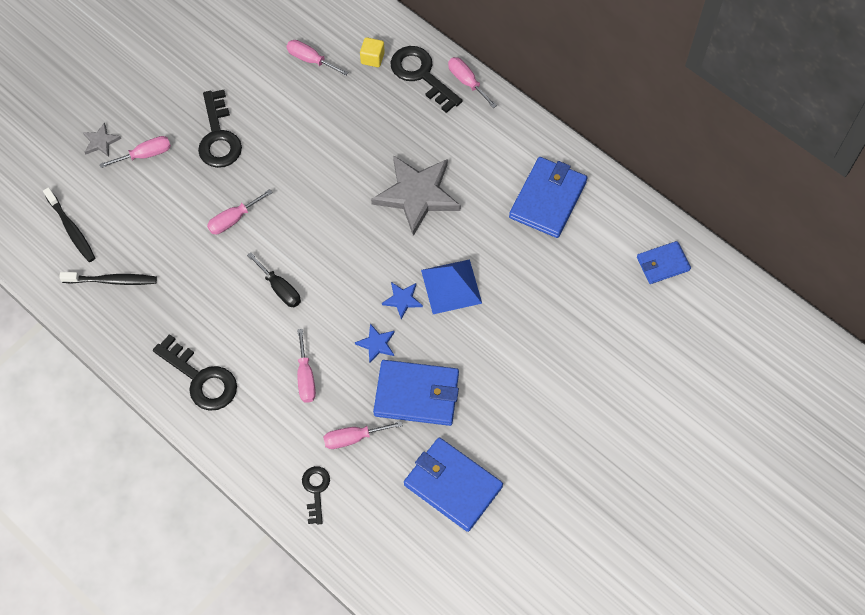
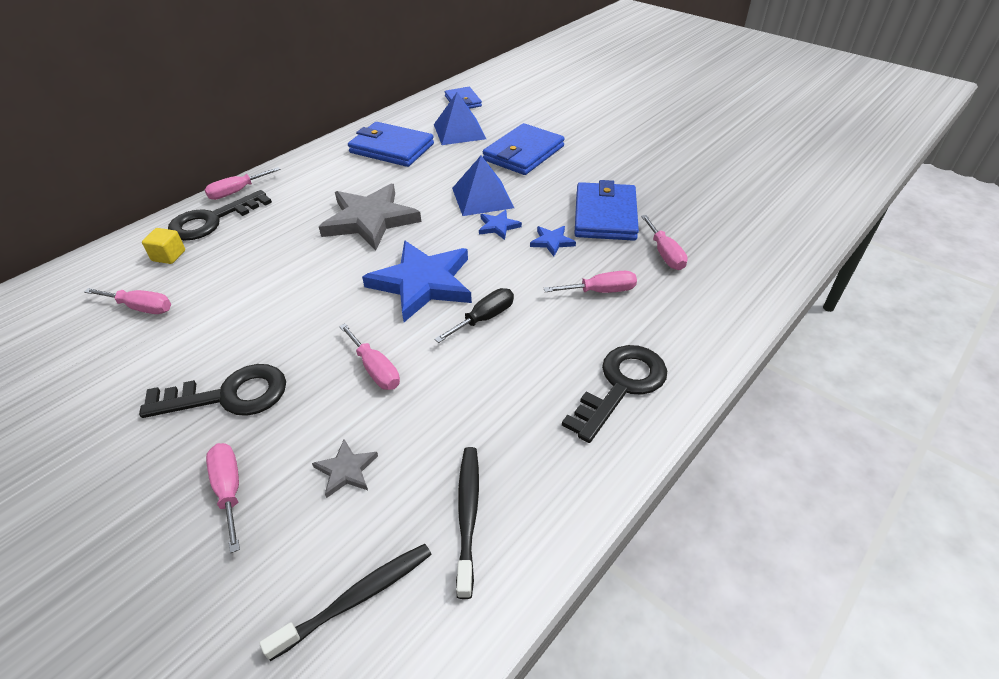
camera: 90 degrees left, 20 degrees down
grey star [83,122,121,157] -> grey star moved to [312,439,378,498]
pink screwdriver [286,40,349,76] -> pink screwdriver turned 105 degrees counterclockwise [84,288,171,314]
black key [302,466,330,525] -> none
blue wallet [404,437,503,532] -> blue wallet moved to [483,123,565,175]
none -> blue star [362,241,472,322]
none -> blue pyramid [434,92,486,145]

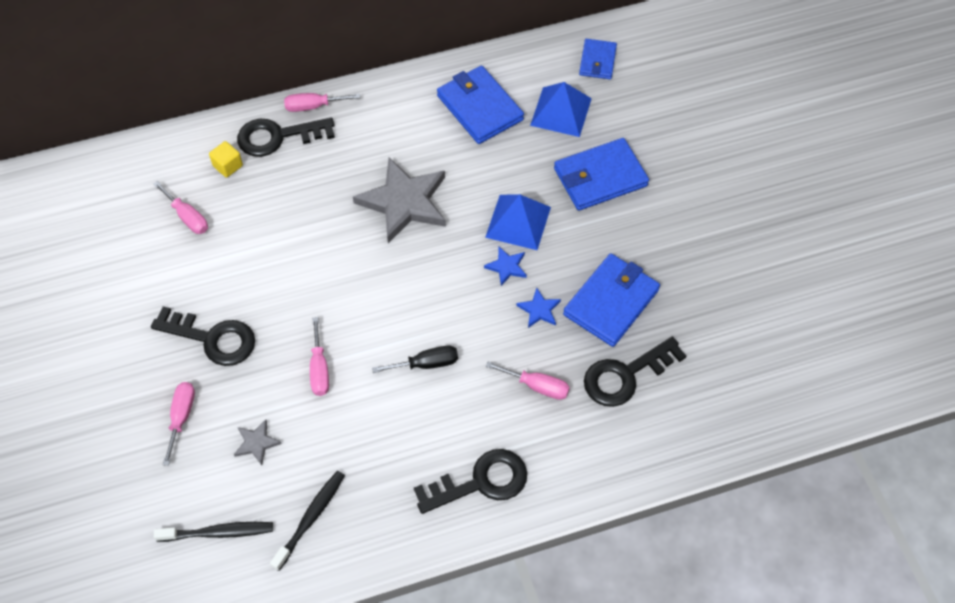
camera: 30 degrees right, 15 degrees up
blue star [362,241,472,322] -> none
pink screwdriver [641,215,688,270] -> black key [584,337,686,407]

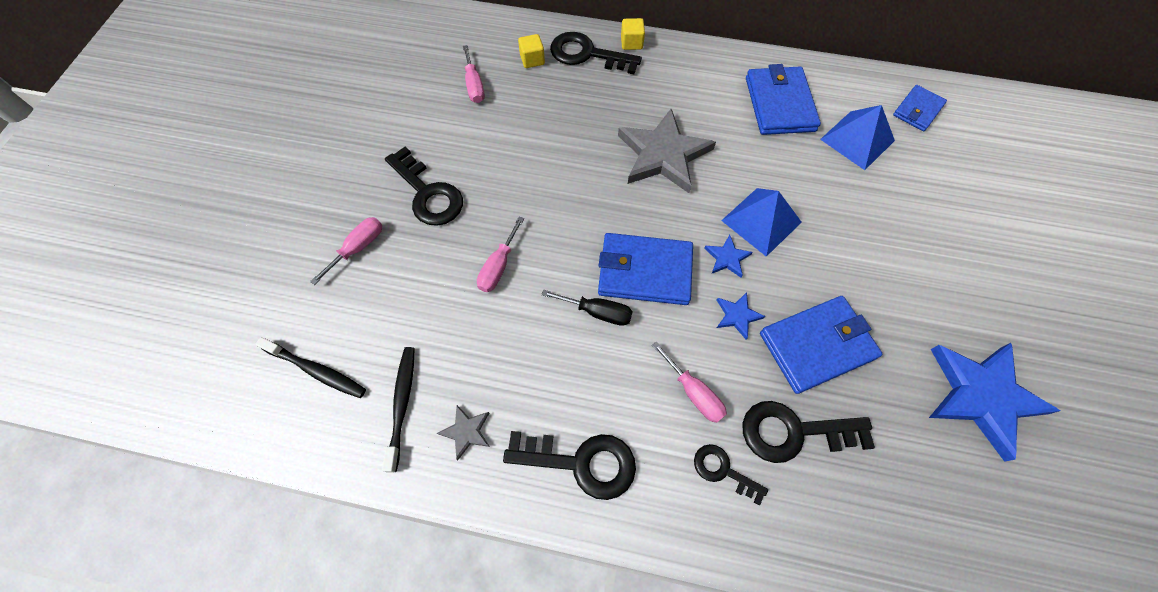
camera: 30 degrees right, 5 degrees up
grey star [234,420,282,465] -> grey star moved to [437,405,490,460]
black toothbrush [270,471,345,571] -> black toothbrush turned 60 degrees counterclockwise [382,347,415,473]
pink screwdriver [284,93,360,112] -> yellow cube [621,18,645,50]
blue wallet [554,138,649,211] -> blue wallet moved to [598,233,693,305]
none -> black key [694,444,768,505]
none -> blue star [929,343,1060,462]

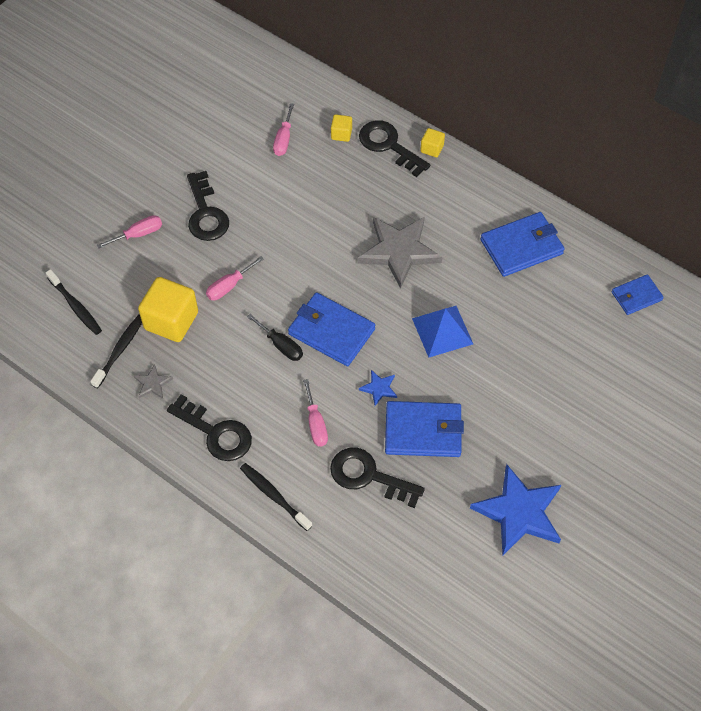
camera: 25 degrees right, 5 degrees down
black key [694,444,768,505] -> none
blue star [704,235,753,278] -> none
blue wallet [746,64,821,135] -> blue wallet turned 45 degrees clockwise [480,212,565,277]
blue pyramid [820,105,895,170] -> none
none -> yellow cube [138,277,198,342]
none -> black toothbrush [240,463,313,531]

